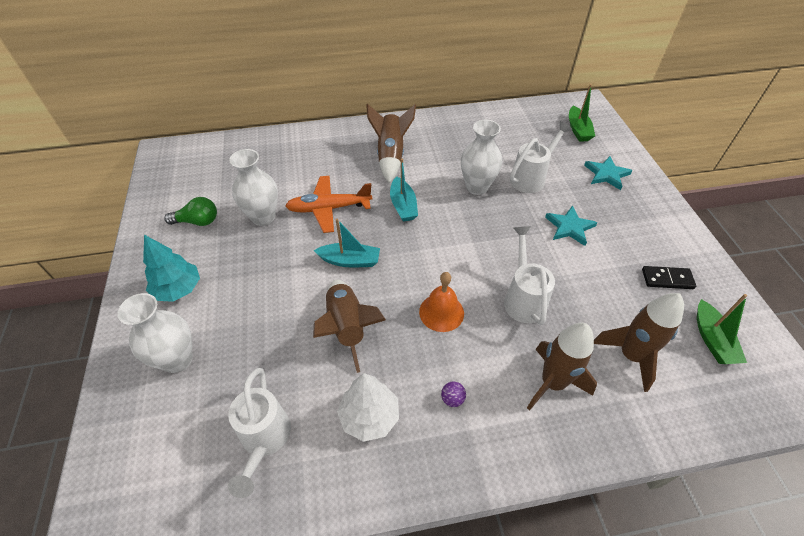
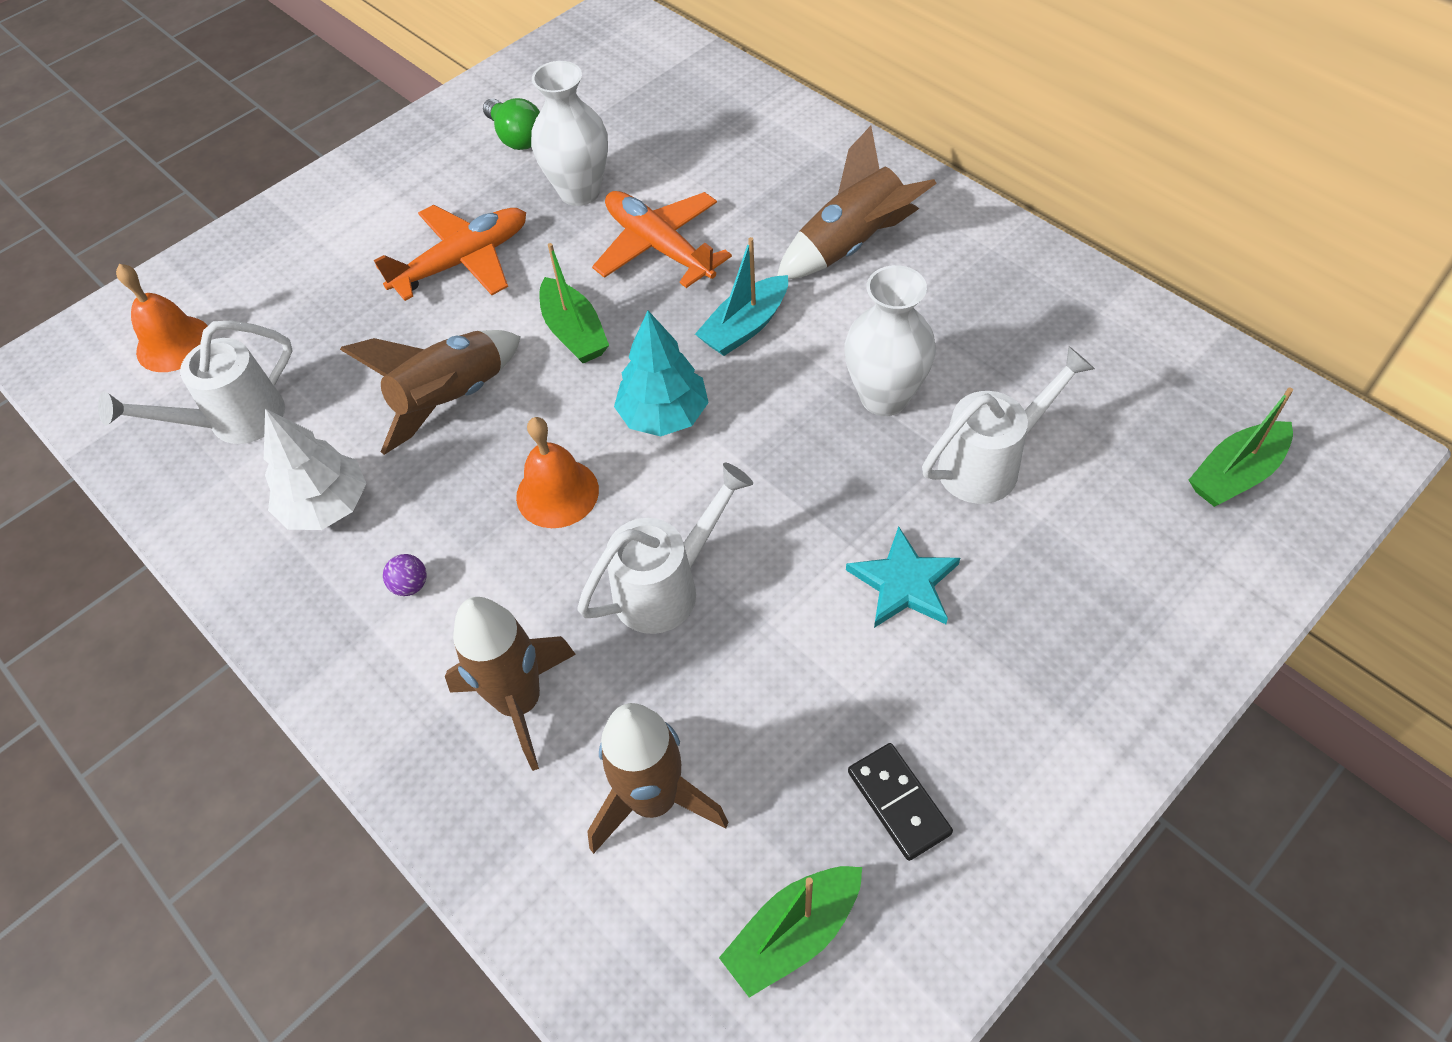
camera: 60 degrees right, 5 degrees up
white vase [117,293,193,373] -> none
turquoise tree [143,235,200,302] -> turquoise tree moved to [614,311,709,436]
turquoise boat [314,219,380,267] -> green boat [539,243,609,363]
white watering can [510,121,572,193] -> white watering can turned 45 degrees counterclockwise [922,346,1095,504]
turquoise star [584,156,633,190] -> none
none -> orange bell [116,264,208,372]
none -> orange plane [373,205,526,301]

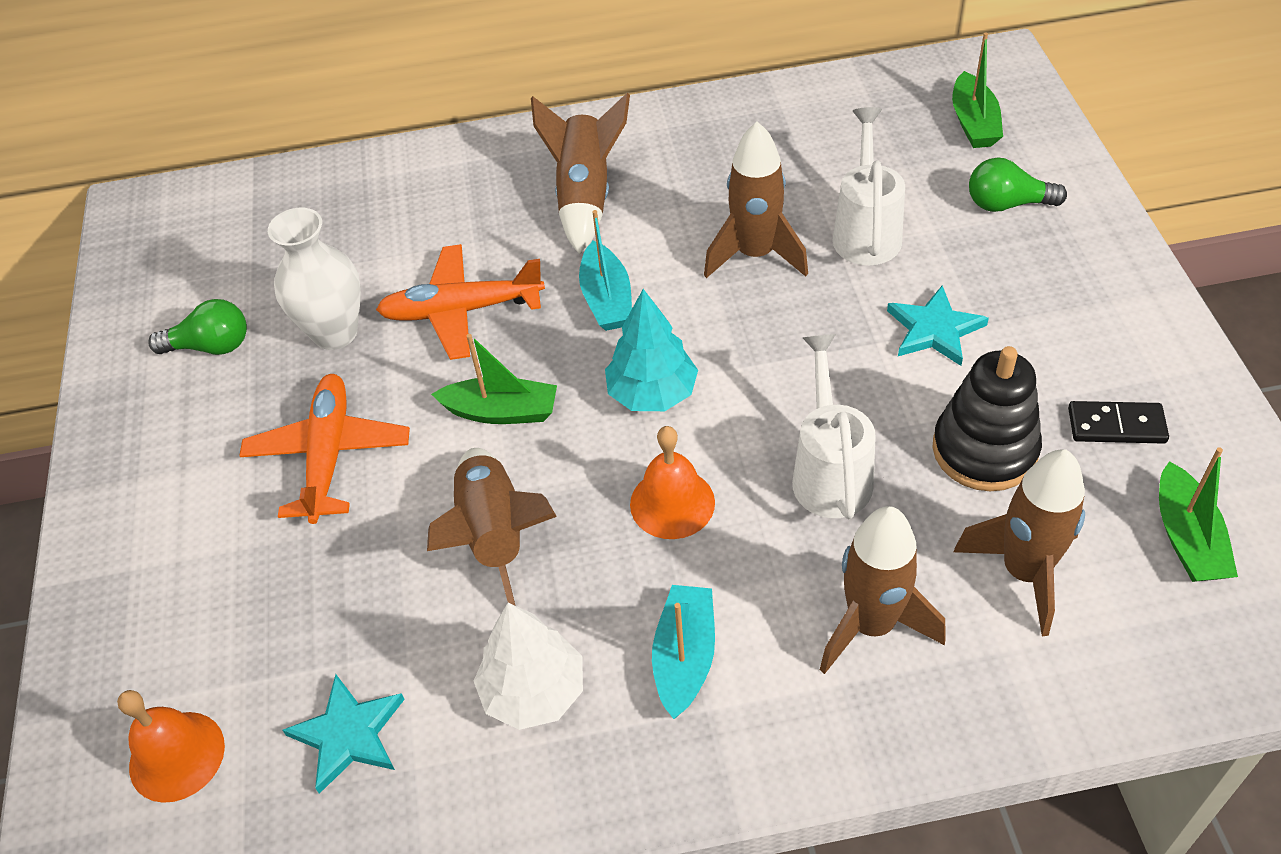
camera: 55 degrees left, 5 degrees down
white watering can [98,320,293,444] -> turquoise star [283,674,405,794]
purple ball [383,554,427,596] -> turquoise boat [652,585,715,719]
white vase [845,265,936,416] -> brown rocket [704,122,808,278]
none -> black stacking toy [932,346,1042,491]
none -> green light bulb [969,157,1067,212]

